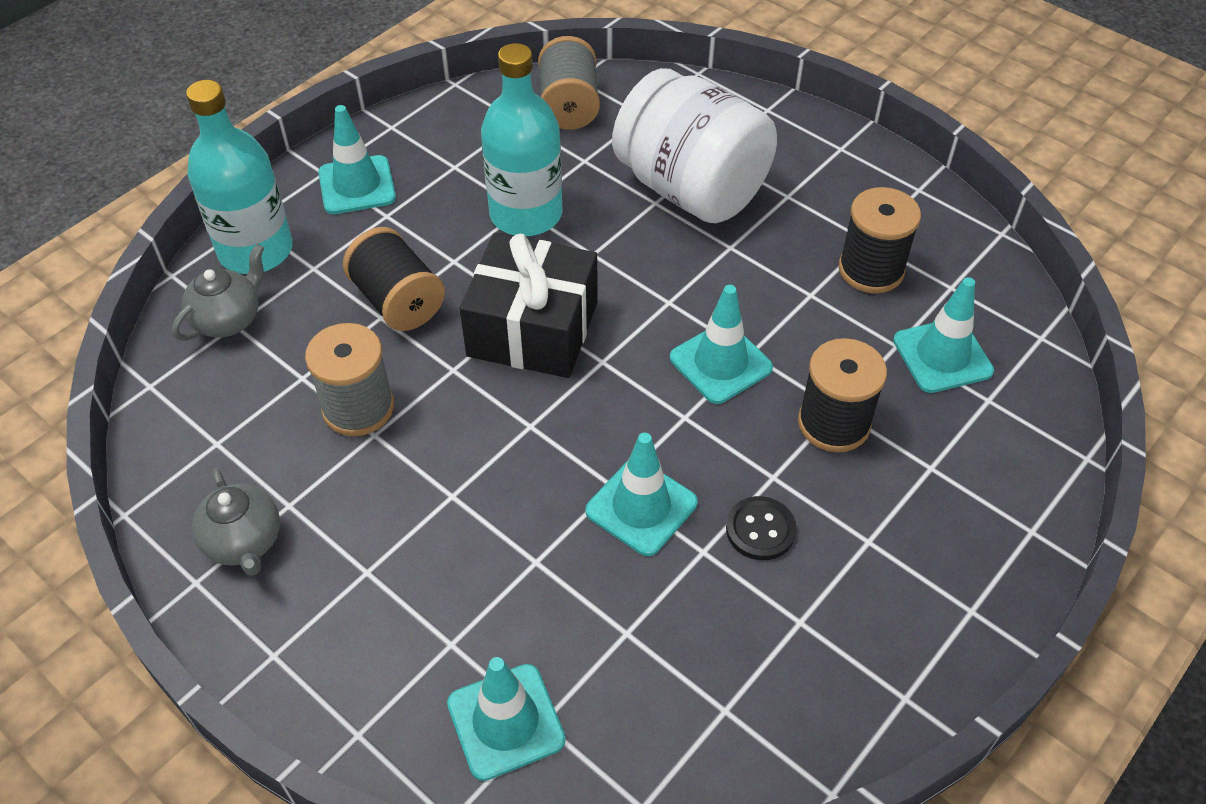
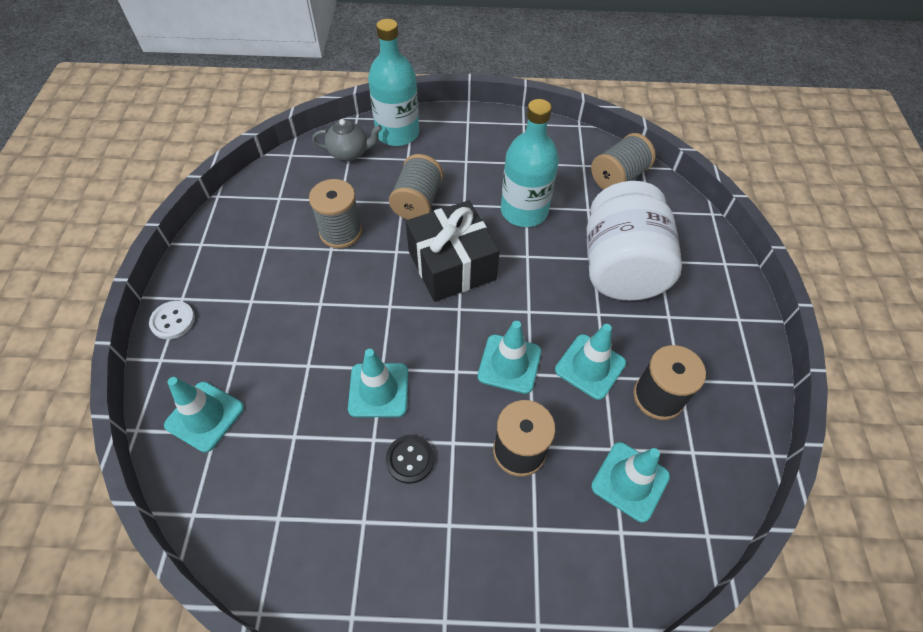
camera: 50 degrees right, 5 degrees up
grey teapot [192,468,280,576] -> none
turquoise traffic cone [318,105,396,214] -> turquoise traffic cone moved to [555,324,626,400]
black spool [343,227,445,331] -> grey spool [389,154,443,220]
none -> white button [149,301,195,339]

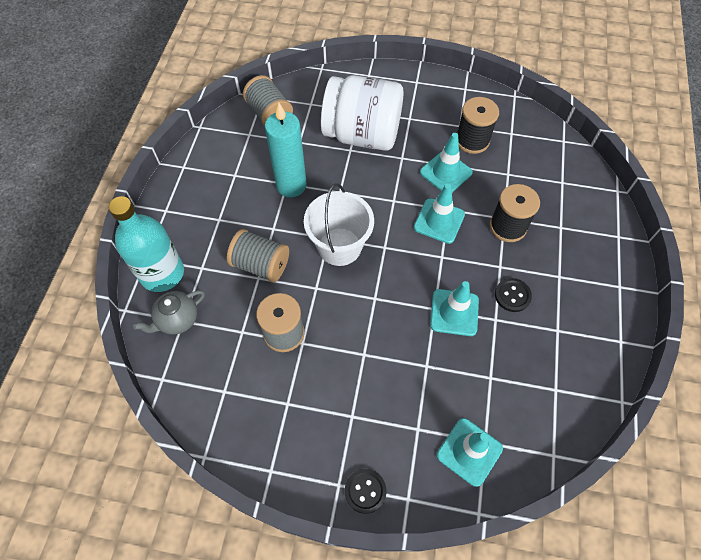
camera: 80 degrees left, 5 degrees up
white button [149,301,195,339] -> black button [345,469,387,514]
grey teapot [312,119,382,161] -> grey teapot turned 135 degrees counterclockwise [133,290,205,335]
black gift [406,200,500,302] -> white bucket [304,183,374,266]
turquoise bottle [501,99,559,227] -> turquoise candle [265,103,307,197]
turquoise traffic cone [591,442,670,522] -> none

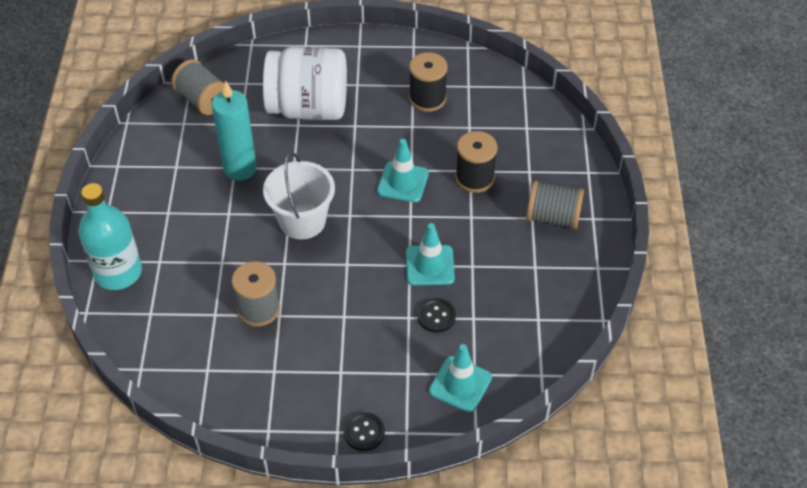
camera: 10 degrees left, 10 degrees down
grey teapot [133,290,205,335] -> none
grey spool [227,229,289,282] -> grey spool moved to [526,181,584,229]
turquoise traffic cone [420,133,473,192] -> none
black button [495,278,532,312] -> black button moved to [418,298,456,333]

